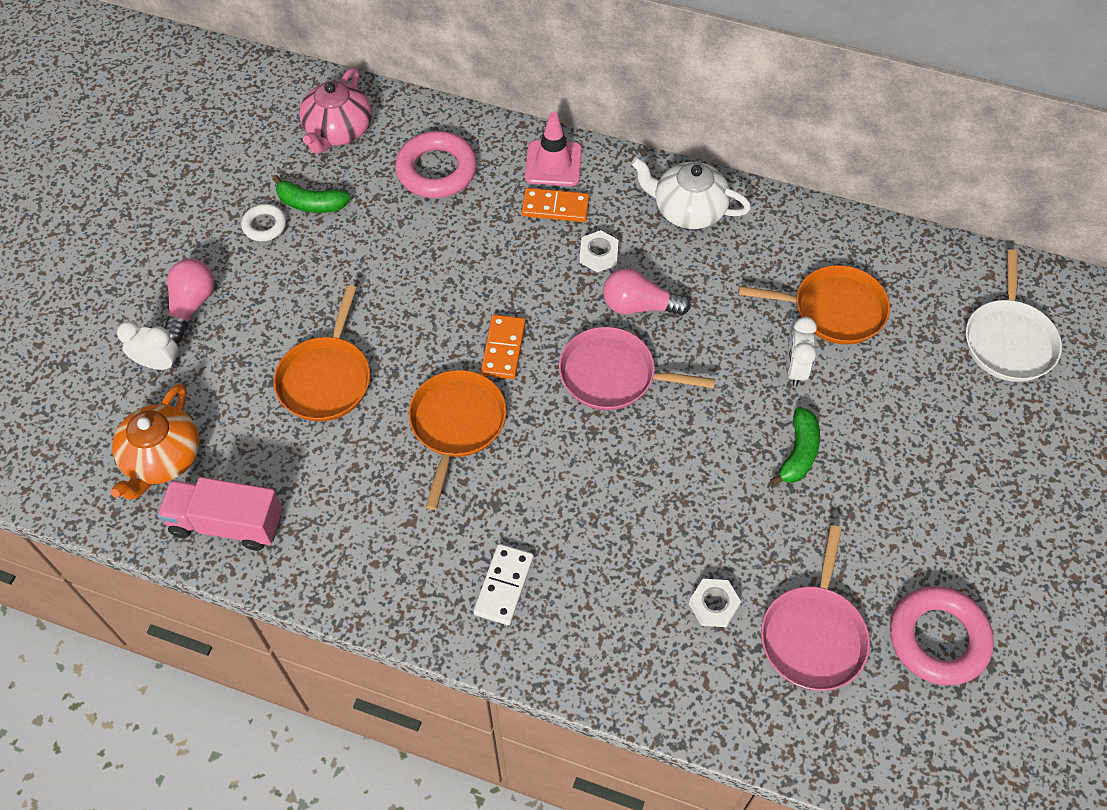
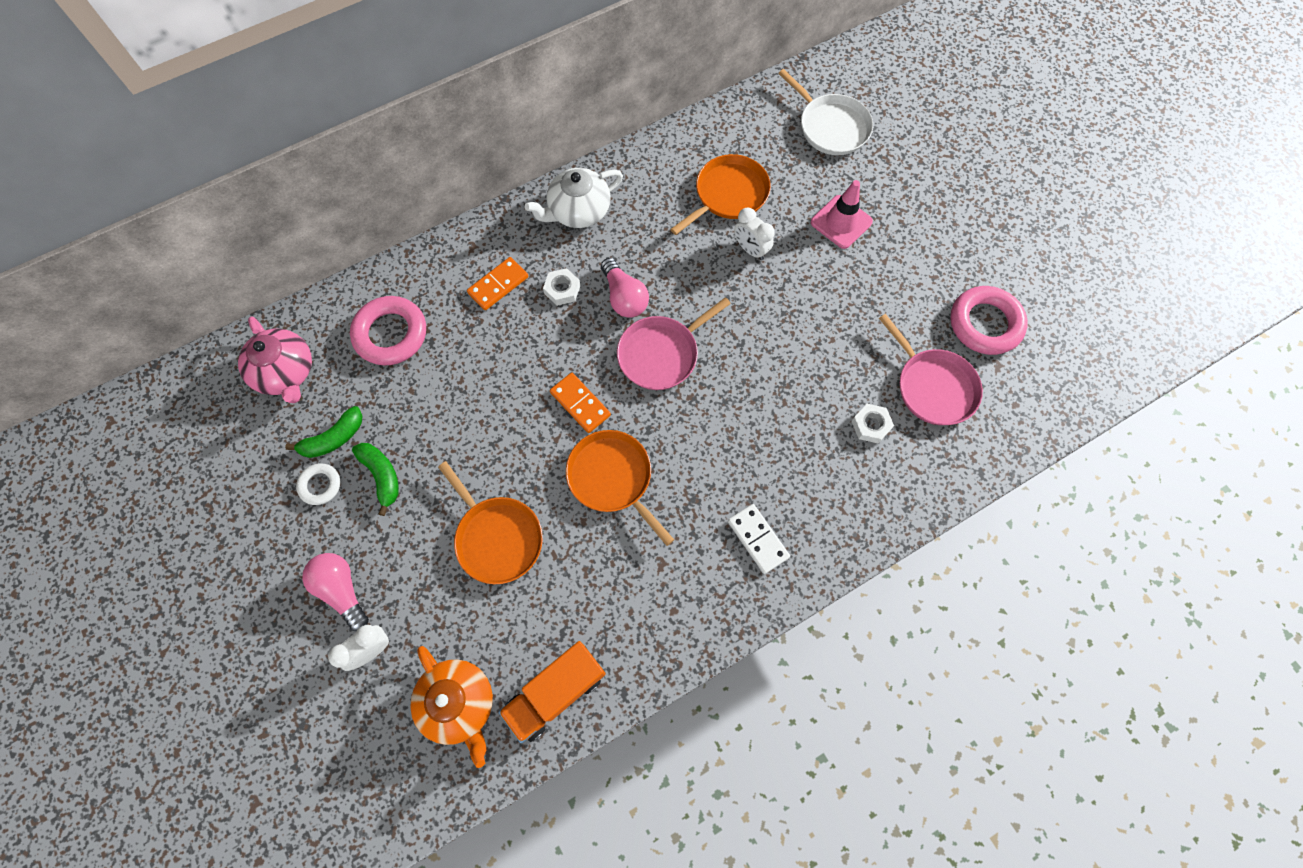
camera: 50 degrees left, 10 degrees up
pink truck [157,477,283,551] -> orange truck [498,641,606,743]
pink traffic cone [525,112,582,186] -> pink traffic cone moved to [811,180,873,249]
pink light bulb [603,268,691,315] -> pink light bulb turned 75 degrees counterclockwise [601,258,649,318]
green banana [770,407,820,486] -> green banana moved to [352,443,399,516]

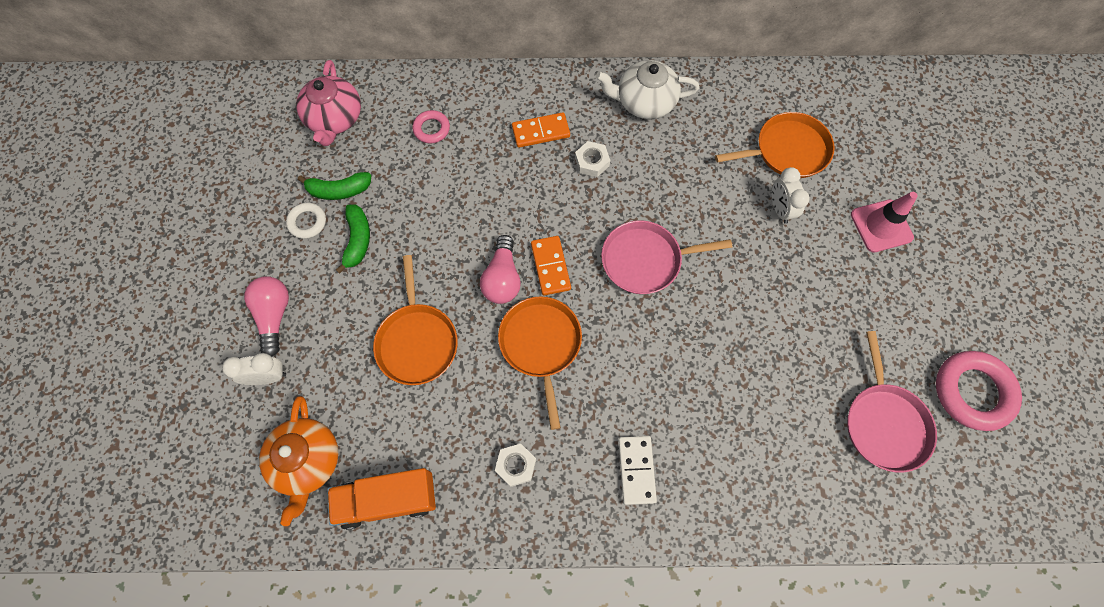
camera: 30 degrees right, 0 degrees up
pink ring [350,296,426,365] -> pink ring [412,110,450,143], size x0.53
pink light bulb [601,258,649,318] -> pink light bulb moved to [480,235,521,304]
white pan [778,69,873,155] -> none
white nut [851,404,894,443] -> white nut moved to [495,444,536,487]

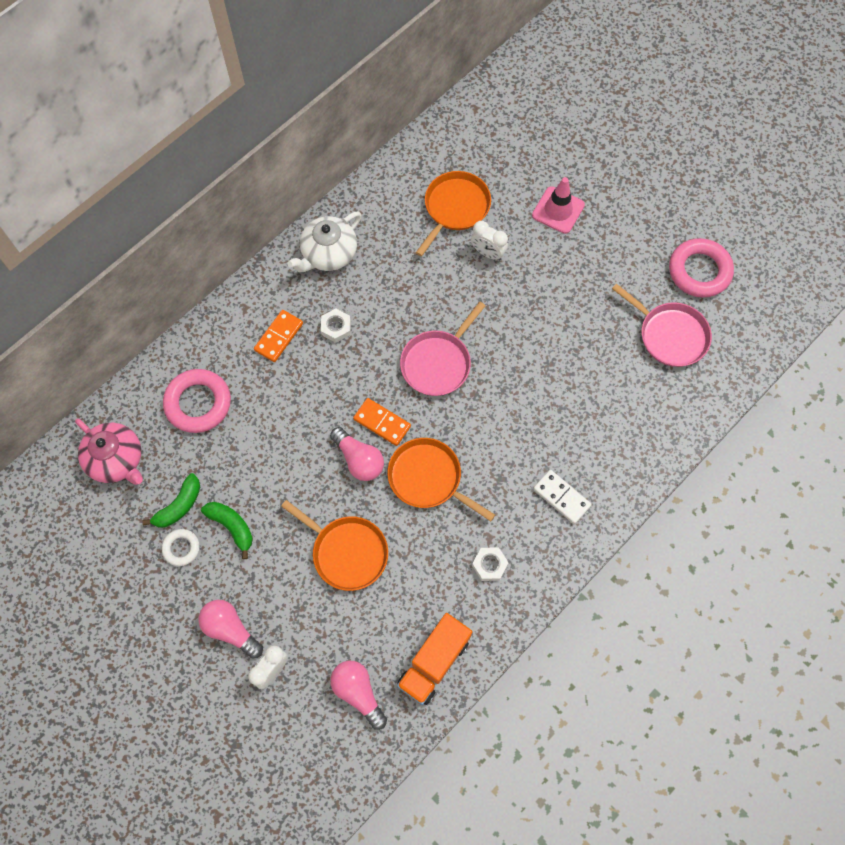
camera: 45 degrees left, 0 degrees up
orange teapot [259,396,338,526] -> pink light bulb [330,661,387,730]
pink ring [412,110,450,143] -> pink ring [163,369,231,433], size x1.87

